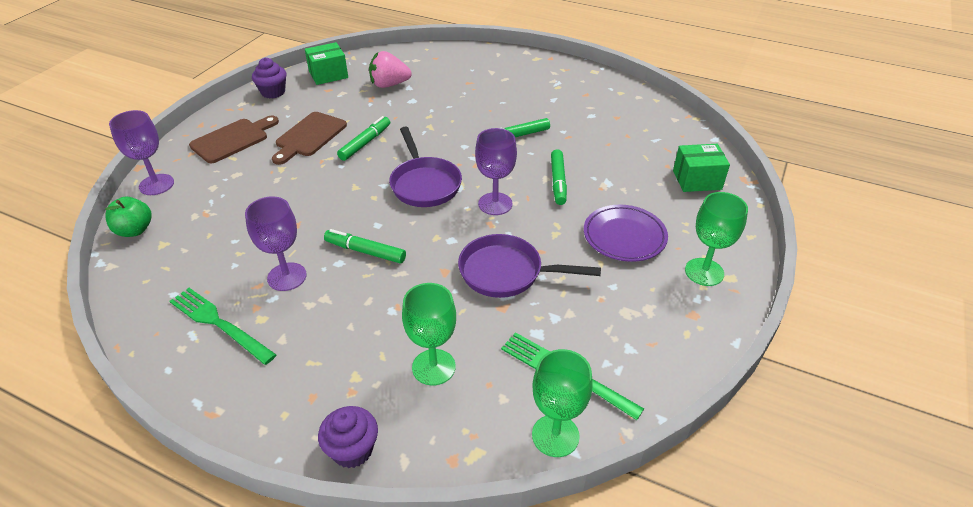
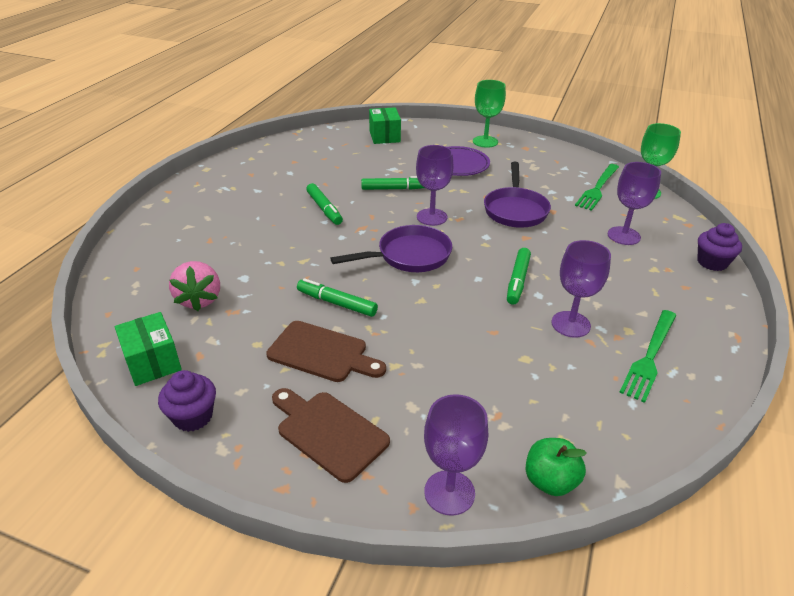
camera: 95 degrees left, 5 degrees down
green goblet [402,283,456,386] -> purple goblet [608,162,661,245]

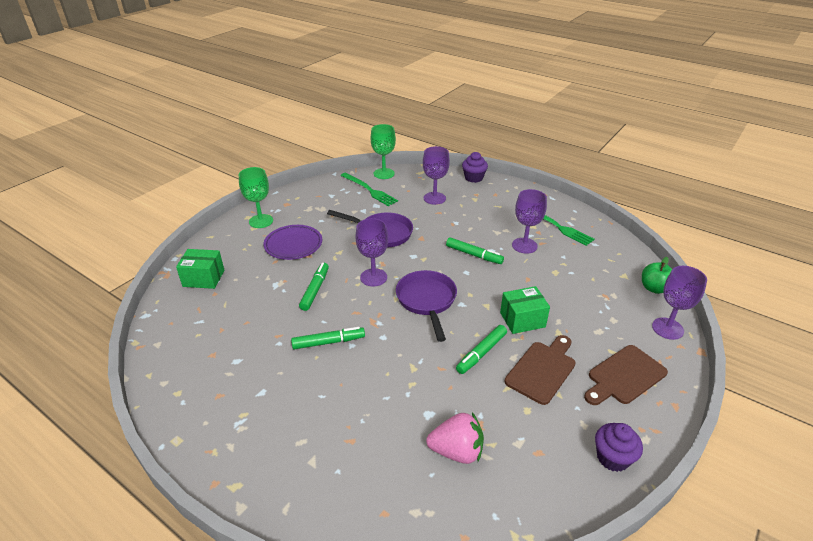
camera: 75 degrees left, 0 degrees up
green box [115,312,182,386] -> green box moved to [500,286,550,334]

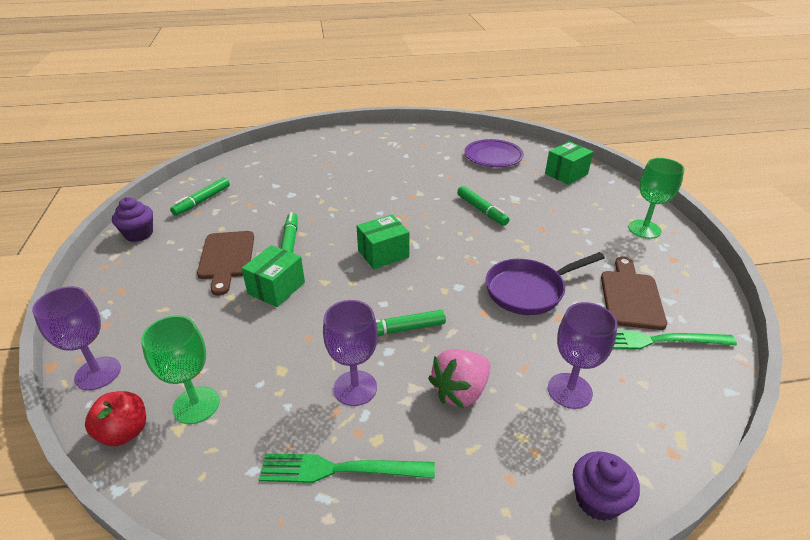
camera: 135 degrees right, 0 degrees up
purple plate [263,225,322,260] -> purple plate moved to [464,139,524,167]
green marker [291,327,365,349] -> green marker moved to [170,177,230,216]
purple goblet [355,218,388,286] -> none
green goblet [371,124,396,179] -> green goblet moved to [141,315,220,424]
purple pan [396,270,457,342] -> green box [356,215,410,269]
pink strawberry [426,413,484,464] -> pink strawberry moved to [428,349,490,408]
brown cutting board [584,345,668,405] -> brown cutting board moved to [601,257,667,330]
green apple [642,257,672,294] -> red apple [85,391,146,446]

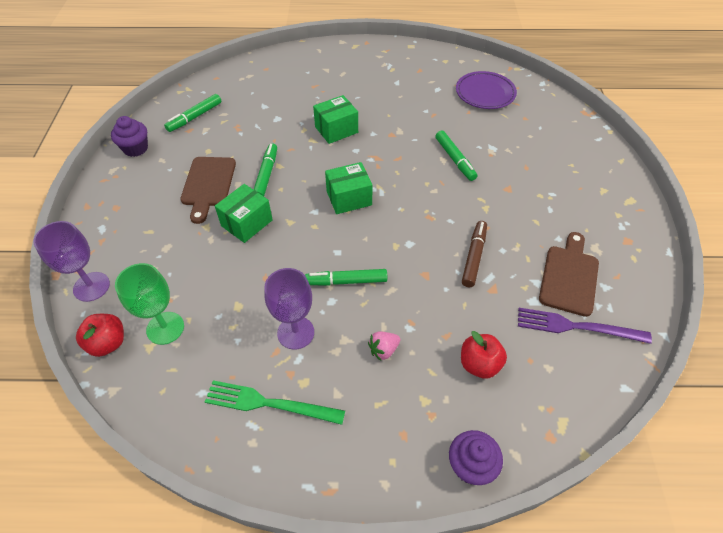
camera: 10 degrees right, 15 degrees up
pink strawberry [428,349,490,408] -> pink strawberry [368,331,400,361], size x0.58
purple pan [486,252,605,315] -> brown marker [462,221,487,287]
green box [545,142,593,185] -> green box moved to [313,95,358,144]
purple goblet [548,302,618,409] -> red apple [461,331,507,379]
green fork [613,330,737,349] -> purple fork [518,308,652,344]
green goblet [628,158,685,239] -> none

